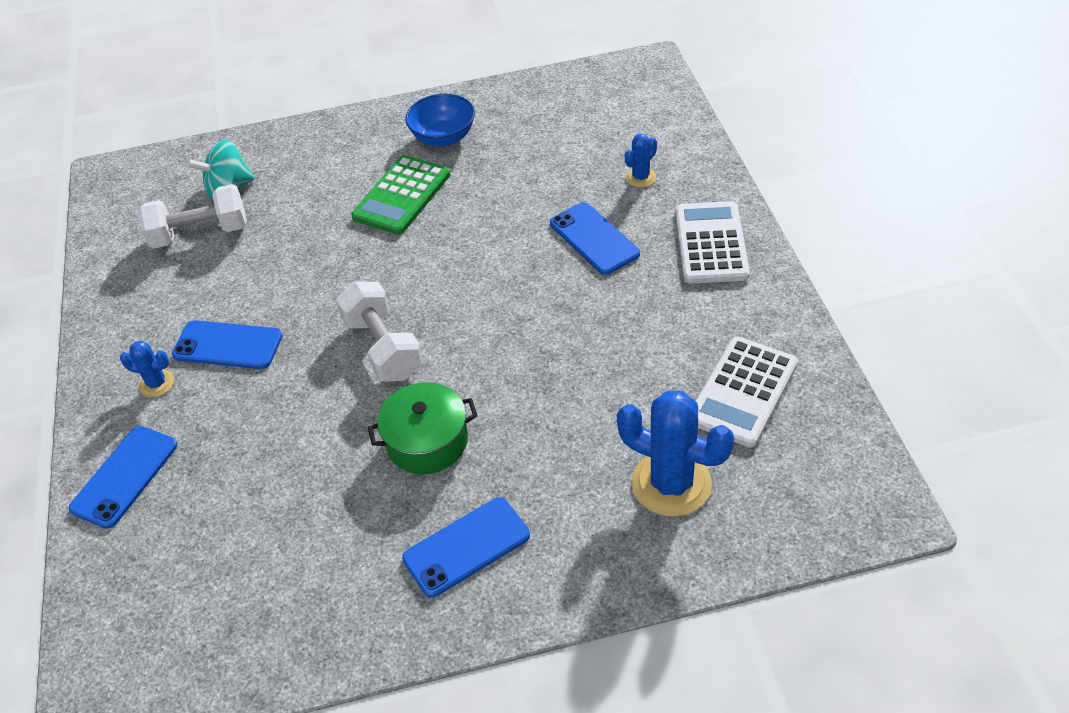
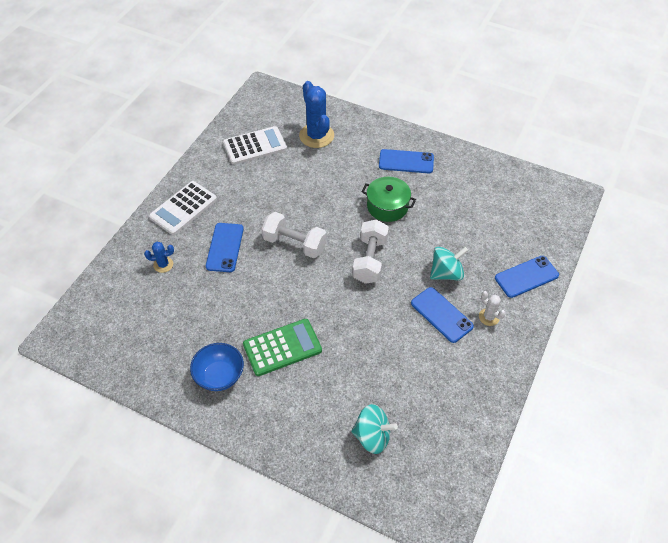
camera: 145 degrees left, 5 degrees up
blue cactus [120,341,174,397] -> white cactus [479,291,506,326]
white dumbbell [137,184,247,249] -> white dumbbell moved to [262,212,327,258]
none -> turquoise spinning top [430,247,468,280]

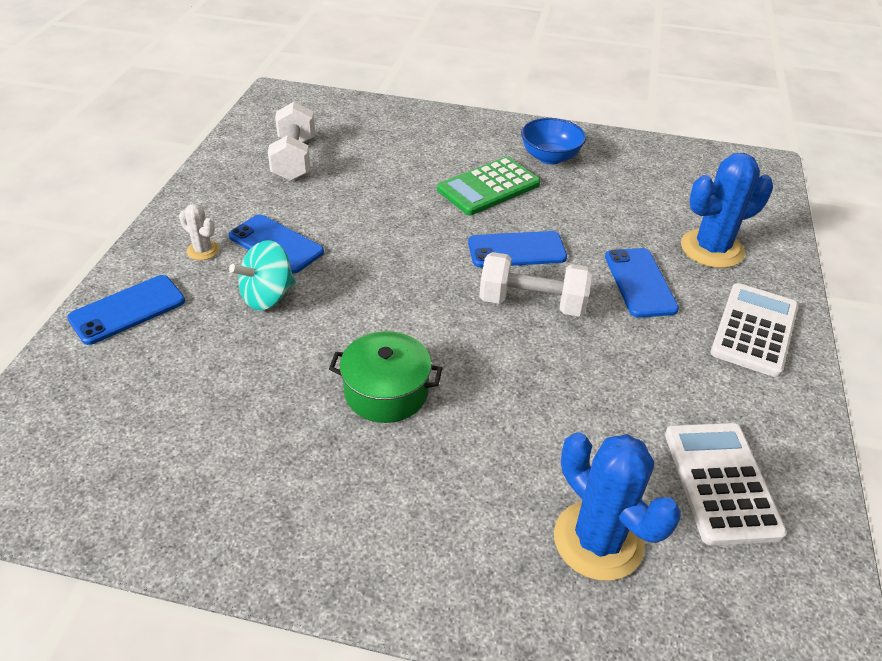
camera: 165 degrees right, 10 degrees down
blue cactus [144,242,174,273] -> blue cactus [681,153,773,268], size x2.02
white calculator [223,126,287,165] -> white calculator turned 120 degrees clockwise [665,423,787,546]
turquoise spinning top [351,404,398,454] -> none
white dumbbell [353,219,389,284] -> white dumbbell moved to [268,102,315,181]
blue phone [379,149,434,173] -> blue phone moved to [468,231,567,267]

